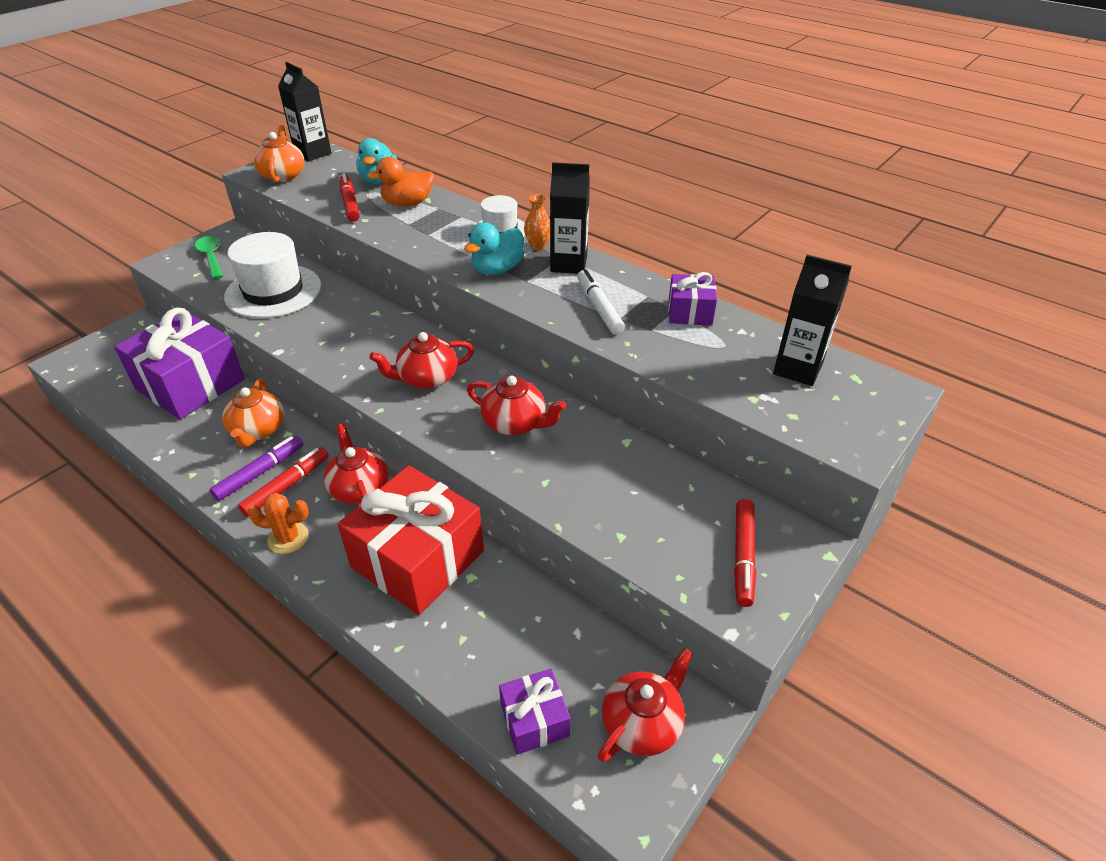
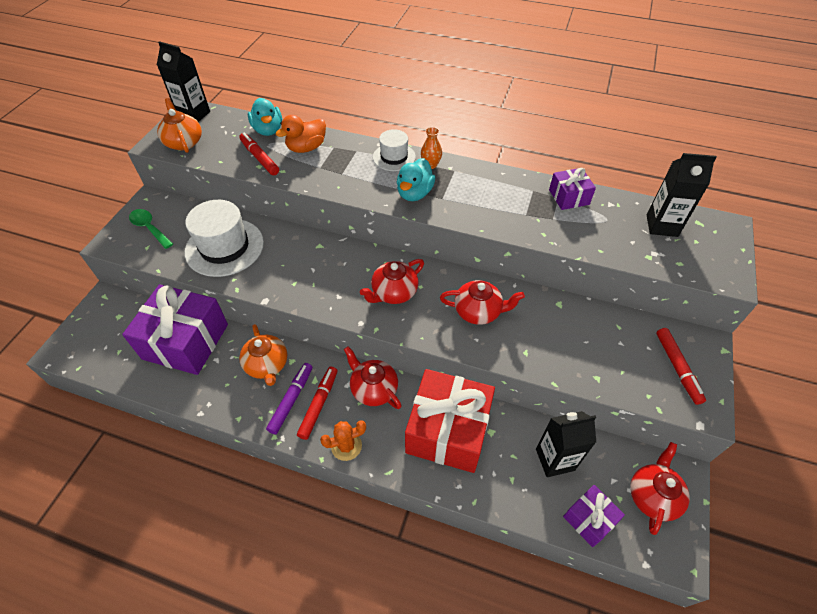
camera: 20 degrees left, 10 degrees up
black carton [550,162,590,274] -> black carton moved to [536,411,596,477]
white marker [577,269,625,334] -> none

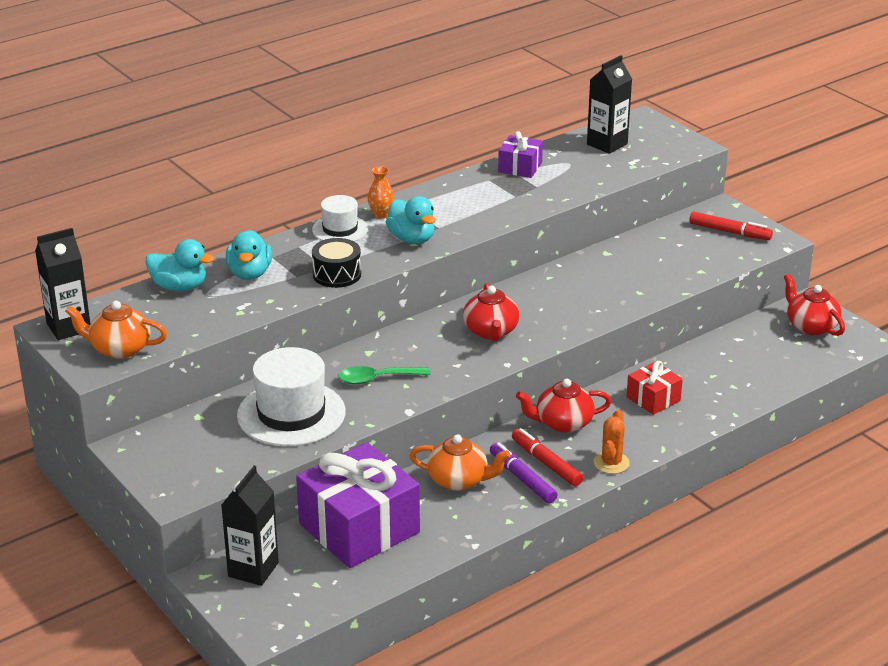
camera: 55 degrees left, 20 degrees down
green spoon [129,209,173,249] -> green spoon moved to [338,366,430,384]
red marker [239,132,279,175] -> none
orange duck [275,115,326,153] -> turquoise duck [226,230,272,280]
red gift [405,369,495,473] -> red gift [626,361,683,415], size x0.49
red teapot [440,280,525,325] -> none
black carton [536,411,596,477] -> black carton moved to [221,466,279,586]
purple gift [563,485,625,547] -> none
none -> black drum [312,238,361,288]

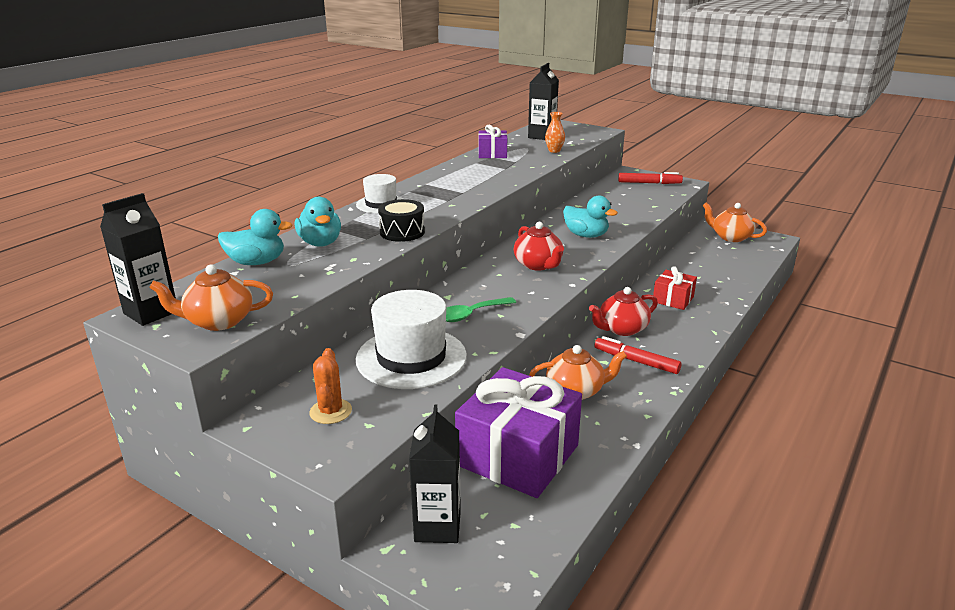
camera: 20 degrees left, 5 degrees down
orange vase [367,166,394,219] -> orange vase moved to [545,112,565,153]
turquoise duck [386,196,435,244] -> turquoise duck moved to [563,196,618,238]
purple marker [490,442,557,504] -> none
orange cactus [593,409,630,474] -> orange cactus moved to [309,348,352,424]
red teapot [784,274,845,336] -> orange teapot [703,203,767,242]

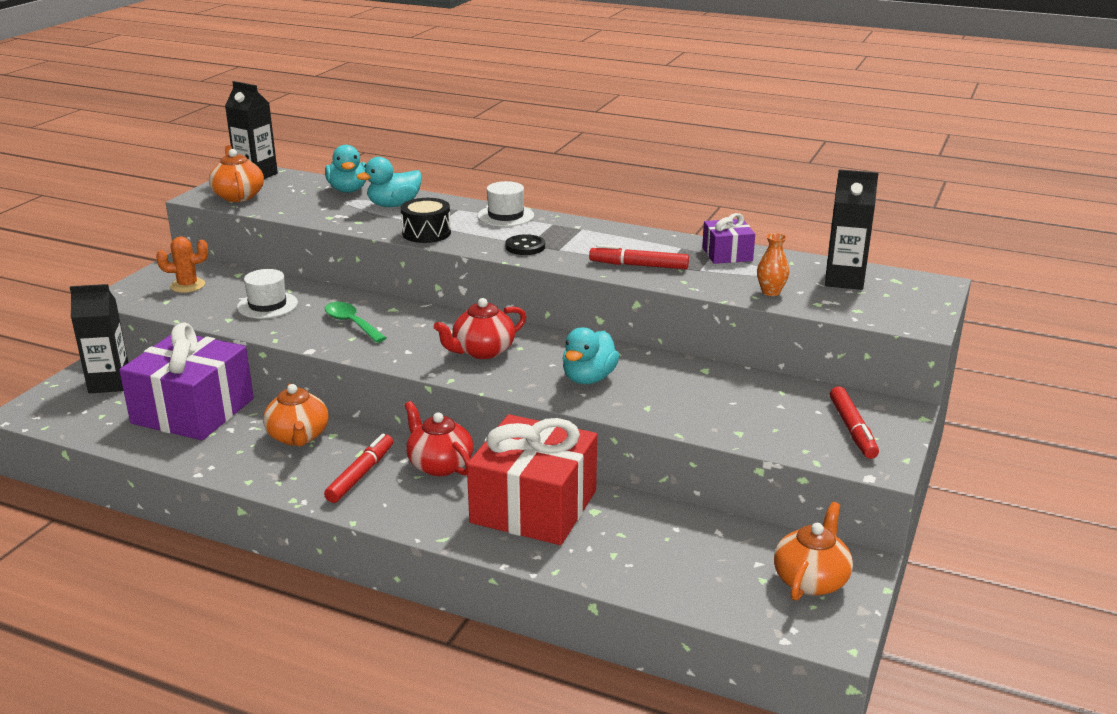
camera: 80 degrees right, 0 degrees up
white hat [356,290,467,389] -> white hat [237,269,298,319], size x0.57
red gift [653,266,697,310] -> red gift [467,414,597,545], size x2.04
none -> black button [505,234,545,255]
none -> red marker [589,245,689,269]

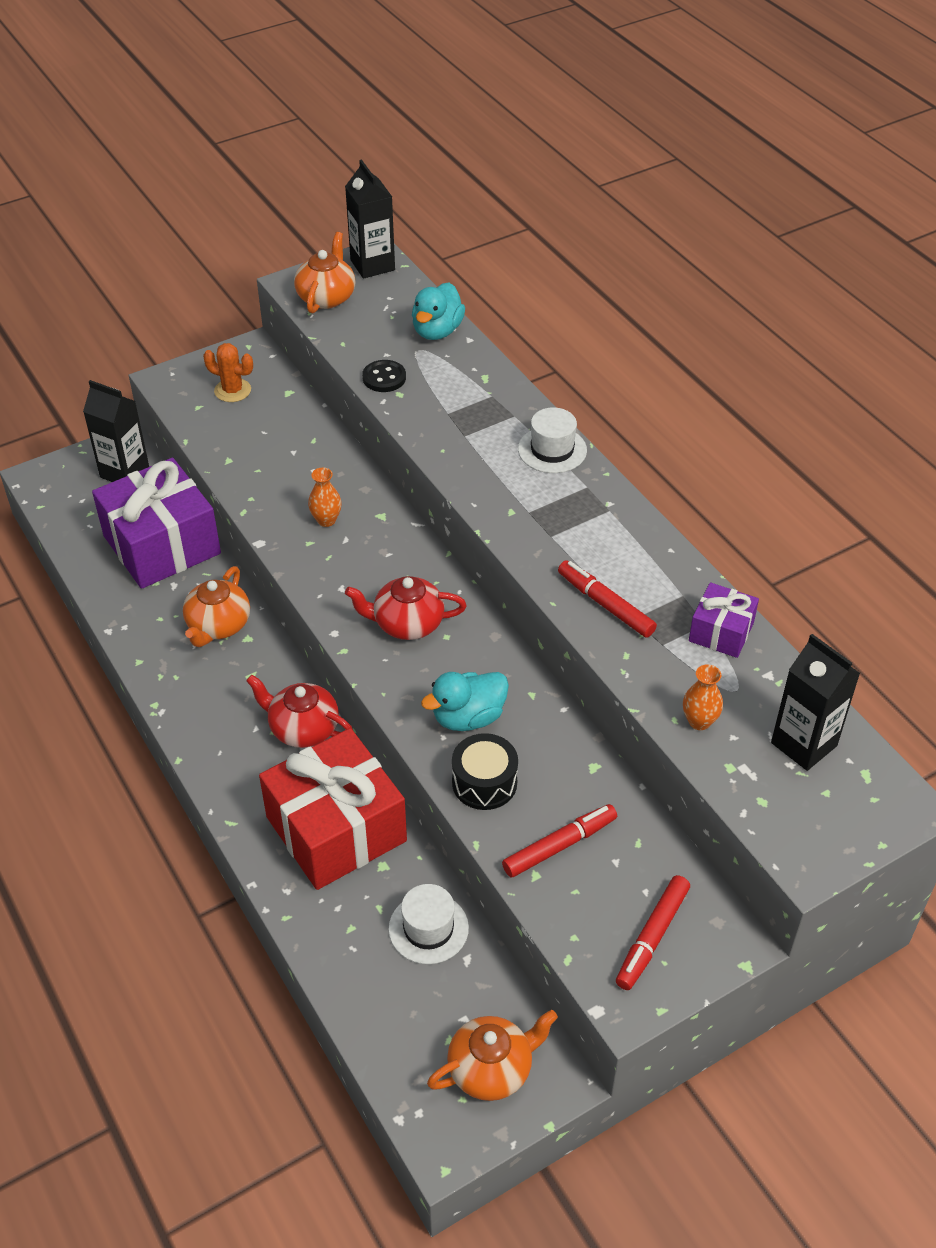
camera: 35 degrees right, 20 degrees up
white hat [237,269,298,319] -> white hat moved to [388,884,469,964]
green spoon [324,302,386,343] -> orange vase [308,468,342,527]
red marker [324,434,393,503] -> red marker moved to [502,804,617,877]
turquoise duck [356,157,422,207] -> none
black drum [401,198,451,243] -> black drum moved to [452,733,518,810]
red teapot [405,401,473,476] -> red teapot turned 60 degrees counterclockwise [246,675,353,748]
black button [505,234,545,255] -> black button moved to [362,360,406,392]

